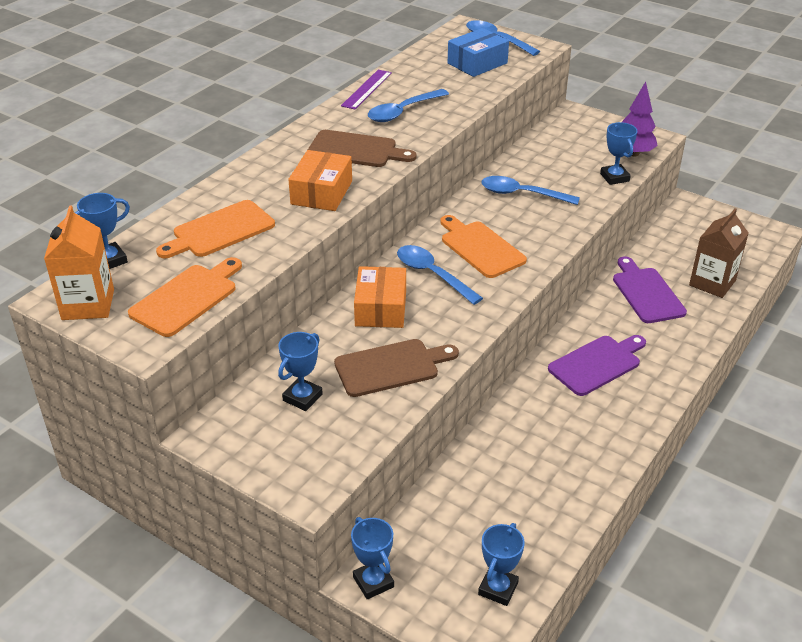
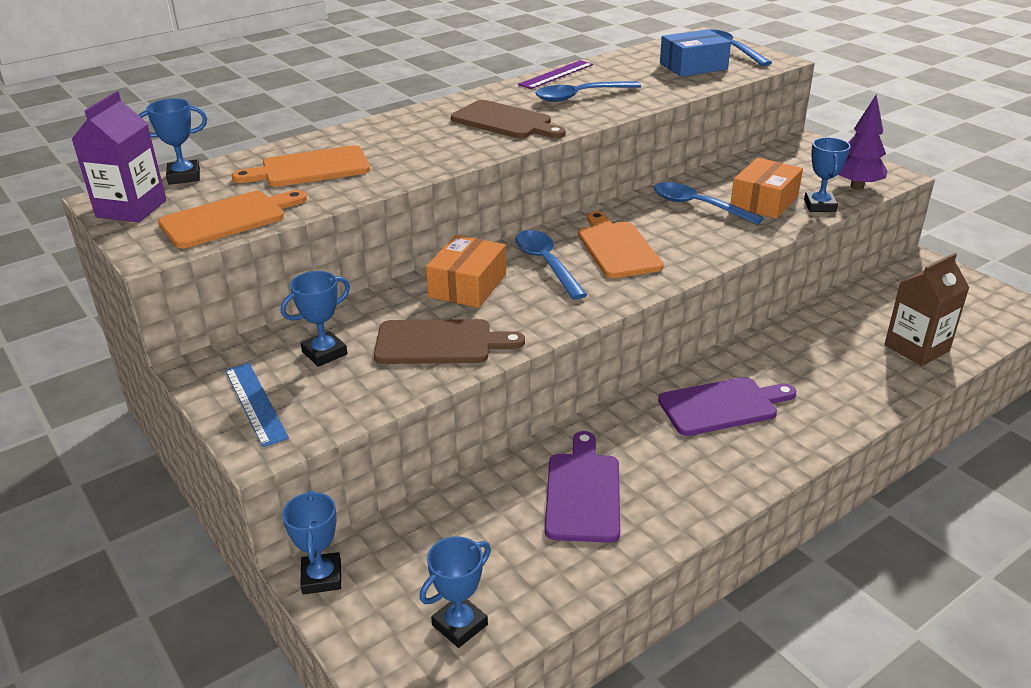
camera: 20 degrees right, 5 degrees down
orange carton [44,205,114,320] -> purple carton [71,91,166,222]
orange box [288,150,352,211] -> orange box moved to [731,158,803,219]
purple cutting board [613,256,687,323] -> purple cutting board moved to [545,431,620,543]
none -> blue ruler [225,363,289,447]

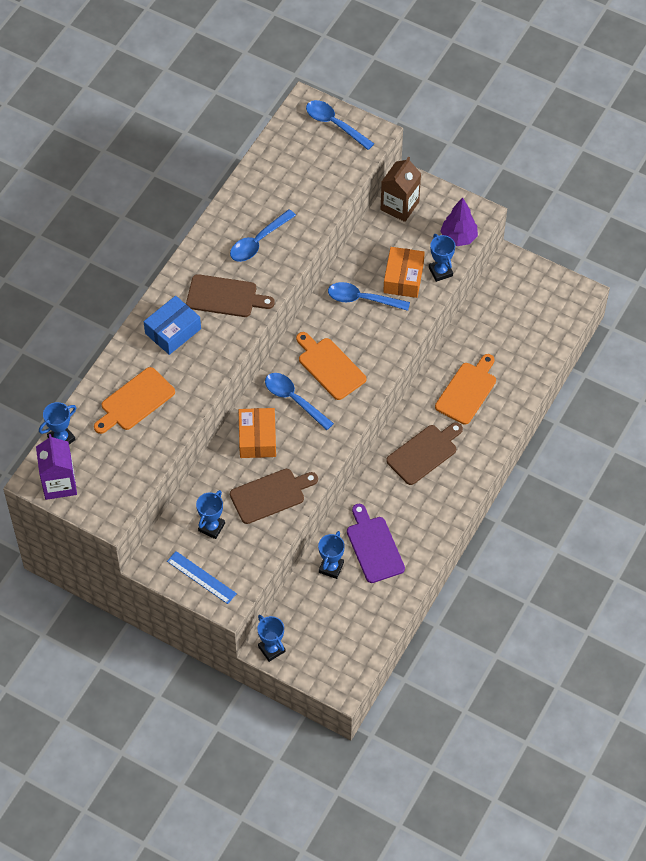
camera: 25 degrees left, 25 degrees up
orange cutting board [158,190,307,248] -> orange cutting board moved to [435,354,496,425]
blue trophy [420,536,491,648] -> blue trophy moved to [318,531,345,579]
purple ruler [518,60,593,89] -> none
purple cutting board [658,377,796,436] -> brown cutting board [386,422,463,485]
blue box [660,29,731,77] -> blue box moved to [144,296,201,355]
brown carton [884,253,970,366] -> brown carton moved to [380,157,421,222]

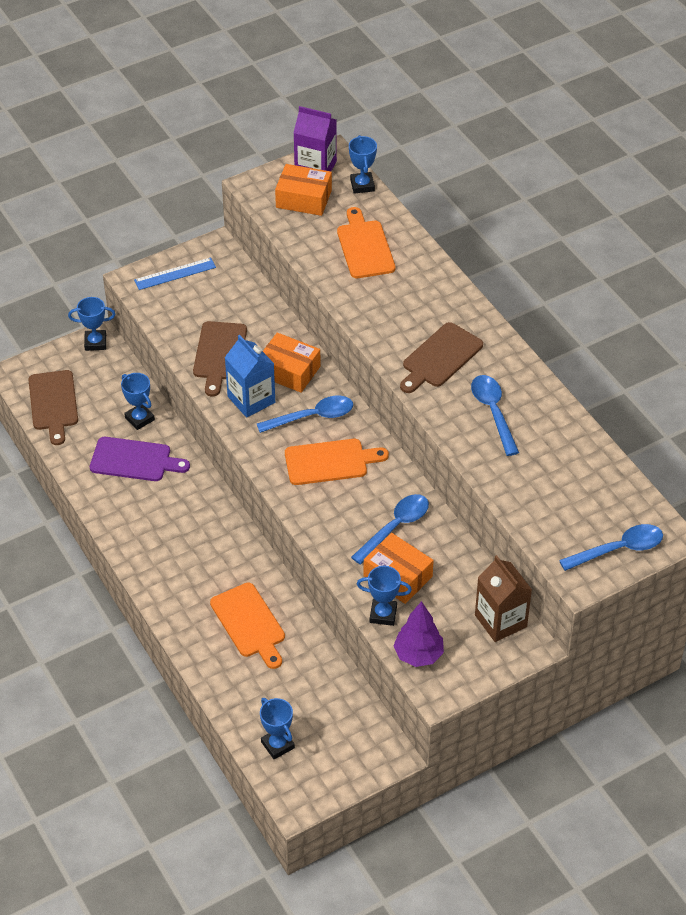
camera: 120 degrees right, 10 degrees down
blue box [144,296,201,355] -> none
blue trophy [196,490,225,539] -> blue trophy moved to [260,698,295,759]
brown cutting board [386,422,463,485] -> brown cutting board moved to [28,370,78,445]
none -> blue carton [225,335,275,418]
none -> orange box [275,164,332,216]

